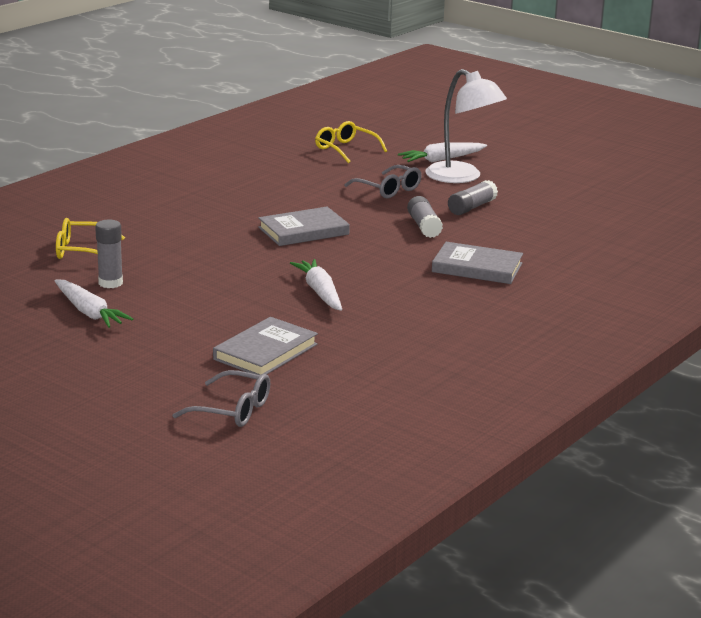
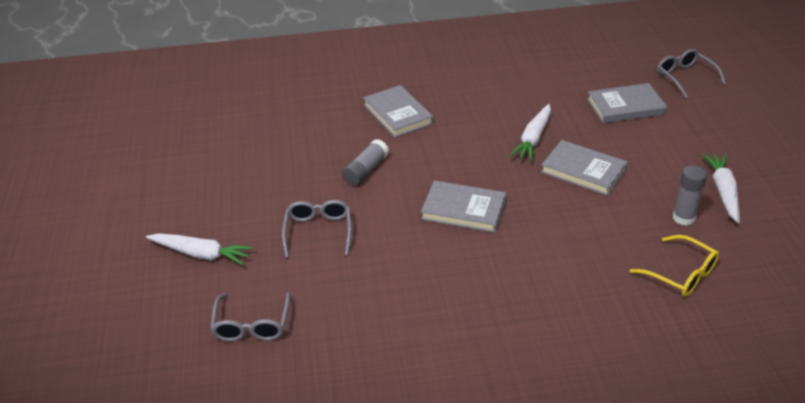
camera: 135 degrees left, 15 degrees up
yellow glasses [315,121,387,163] -> grey glasses [210,292,290,341]
white lamp [425,69,507,183] -> none
grey glue stick [448,180,498,215] -> none
none -> grey book [541,140,628,196]

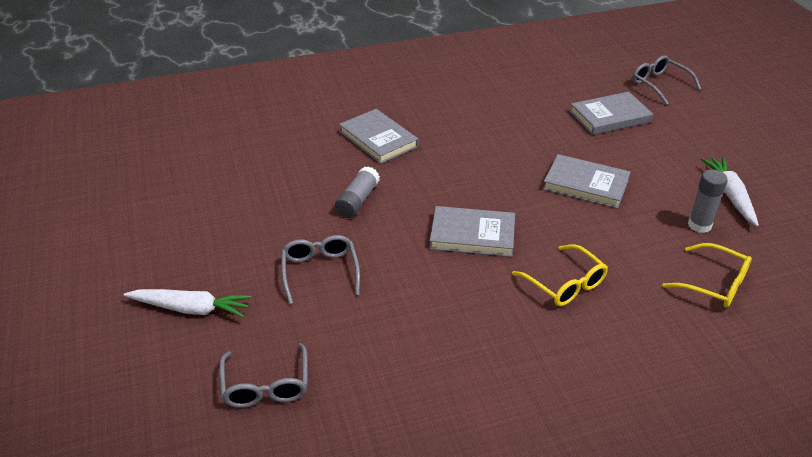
camera: 10 degrees left, 0 degrees up
white carrot [510,104,551,161] -> none
none -> yellow glasses [512,244,608,306]

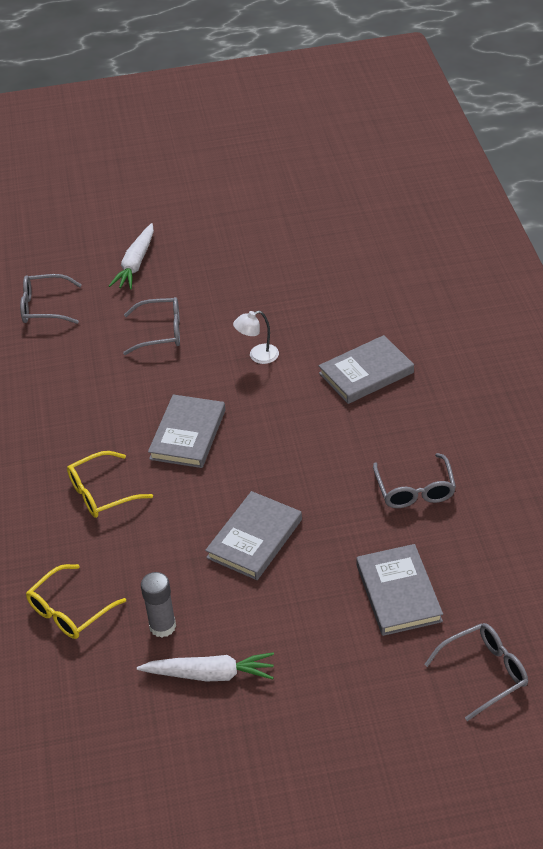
camera: 100 degrees right, 5 degrees up
grey glue stick [335,166,380,218] -> white lamp [233,311,279,364]
none -> grey glasses [373,453,456,508]

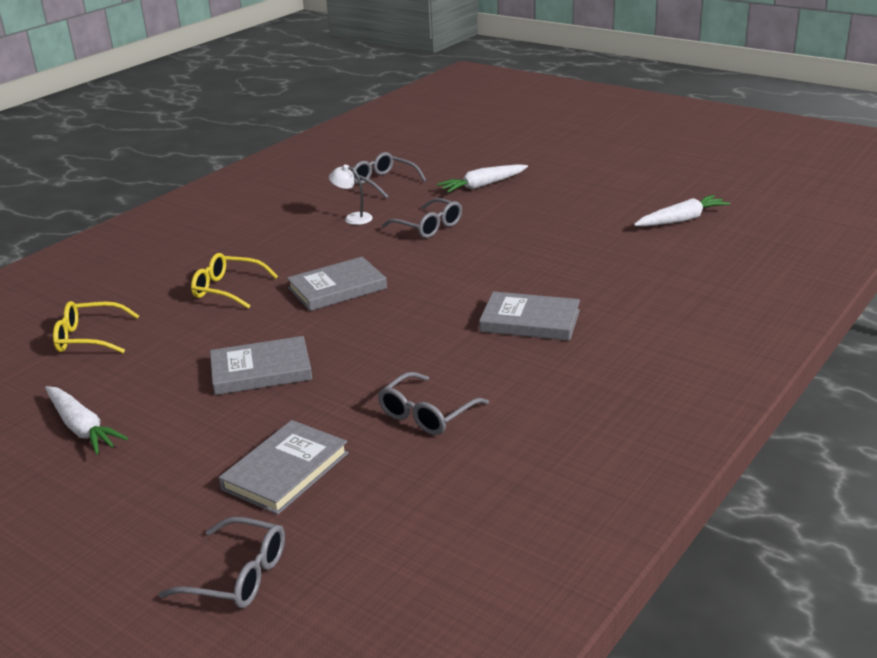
camera: 45 degrees right, 15 degrees down
grey glue stick [141,572,176,637] -> none
white lamp [233,311,279,364] -> white lamp moved to [329,165,373,225]
none -> white carrot [634,195,730,226]

